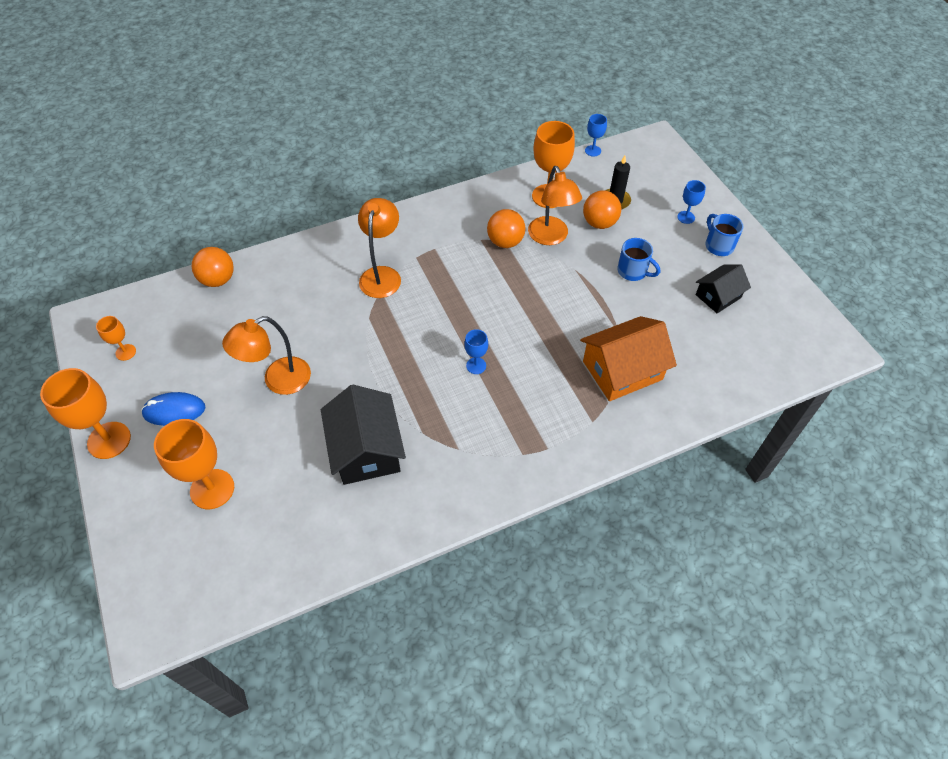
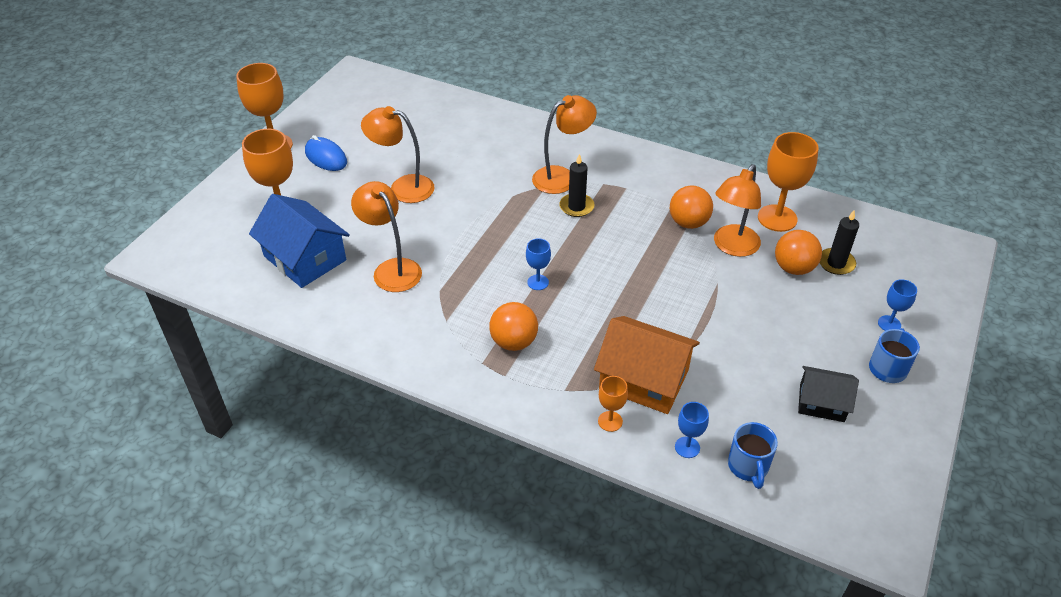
camera: 50 degrees right, 10 degrees down
orange goblet [96,316,136,361] -> orange goblet moved to [598,376,628,432]
orange ball [192,247,234,287] -> orange ball moved to [489,302,538,351]
black house [321,385,406,485] -> orange lamp [351,181,422,292]
blue goblet [585,114,607,157] -> blue goblet moved to [675,402,709,458]
blue mug [617,238,660,281] -> blue mug moved to [728,422,778,489]
none -> blue house [249,194,350,288]
none -> black candle [559,154,594,217]

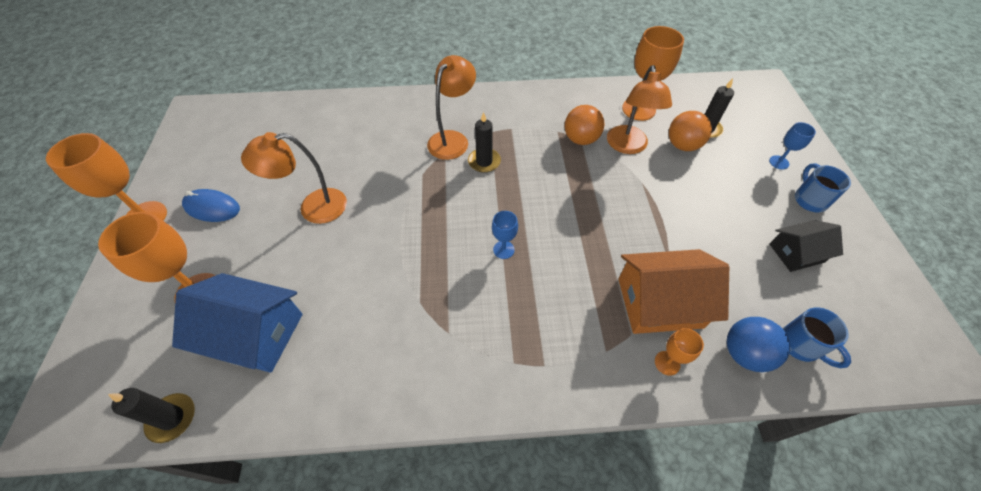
camera: 30 degrees left, 10 degrees up
orange lamp [351,181,422,292] -> none
orange ball [489,302,538,351] -> none
blue goblet [675,402,709,458] -> blue ball [727,317,790,372]
none -> black candle [108,388,195,443]

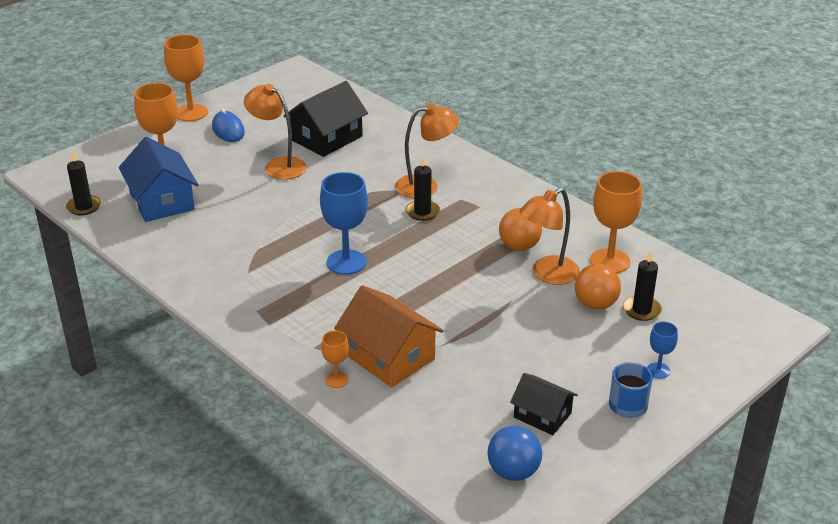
camera: 50 degrees right, 20 degrees down
blue goblet [492,211,518,259] -> blue goblet [320,172,368,275], size x1.95
blue ball [727,317,790,372] -> blue ball moved to [488,426,542,481]
blue mug [783,307,851,368] -> none
none -> black house [284,81,368,157]

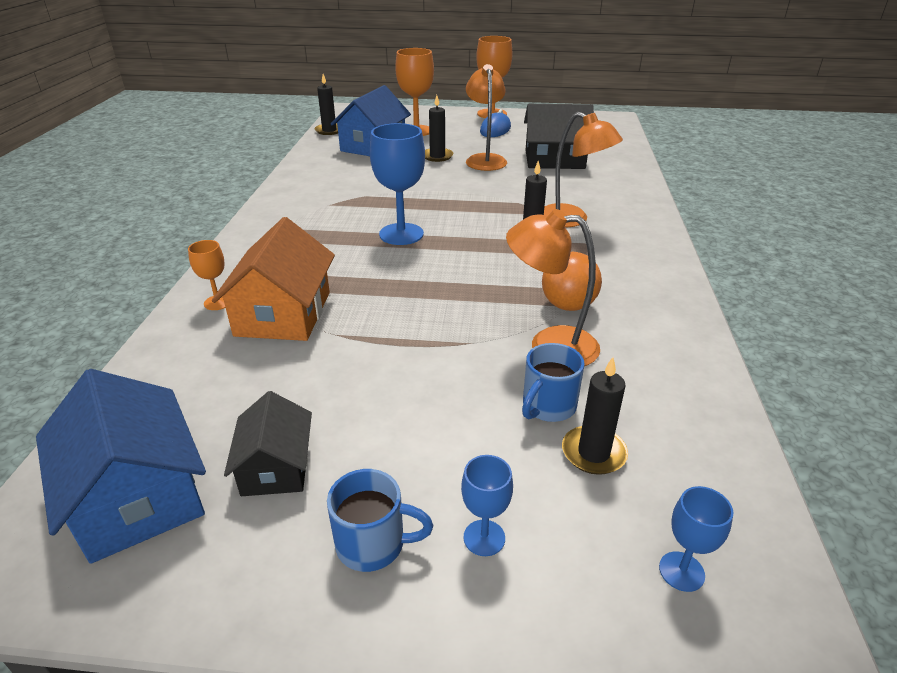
camera: 50 degrees right, 0 degrees up
blue ball [488,426,542,481] -> blue house [36,369,206,564]
orange ball [575,264,621,310] -> blue mug [522,343,585,422]
orange goblet [590,171,642,273] -> none
none -> black candle [425,95,453,162]
none -> blue goblet [659,486,733,592]

